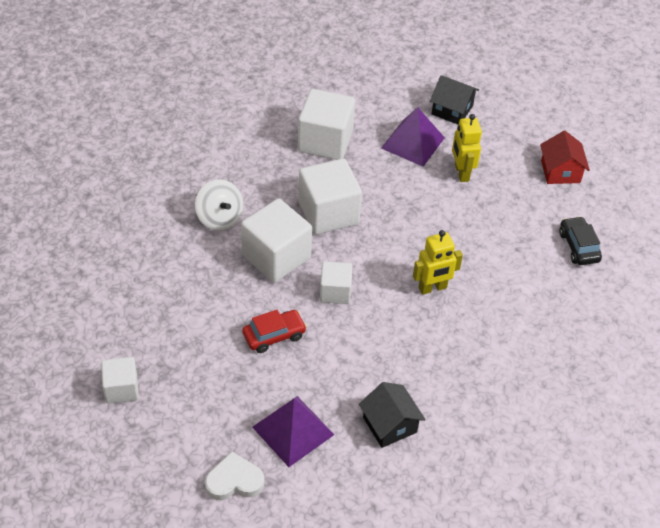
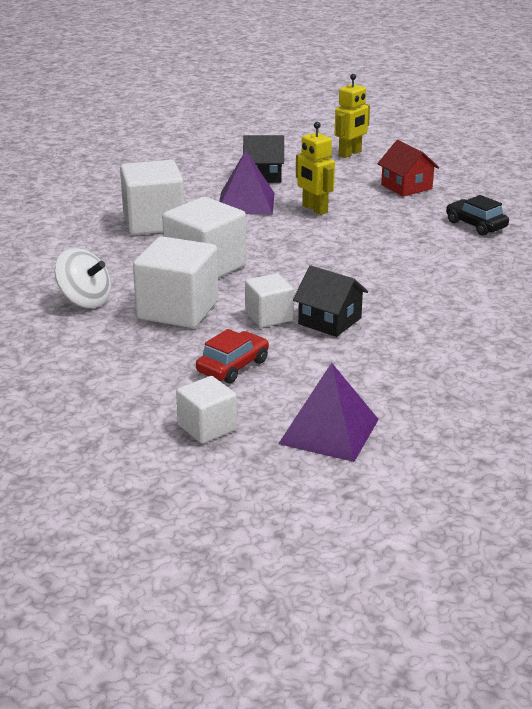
camera: 25 degrees left, 20 degrees down
white cube [101,357,139,404] -> white cube moved to [176,376,237,444]
white heart [205,451,264,500] -> none
black house [359,382,425,448] -> black house moved to [293,265,368,337]
yellow robot [413,230,463,295] -> yellow robot moved to [335,74,370,158]

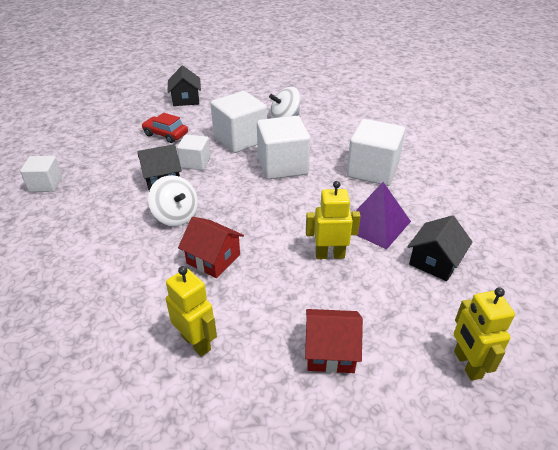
camera: 125 degrees right, 10 degrees up
white cube [176,376,237,444] -> white cube moved to [20,156,62,192]
red car [196,329,269,384] -> red car turned 135 degrees clockwise [142,113,188,143]
purple pyramid [278,363,379,462] -> none
black car [446,195,509,236] -> yellow robot [166,266,217,357]
none -> white spinning top [148,175,198,226]
none -> black house [167,66,201,106]
none -> red house [178,217,244,278]

